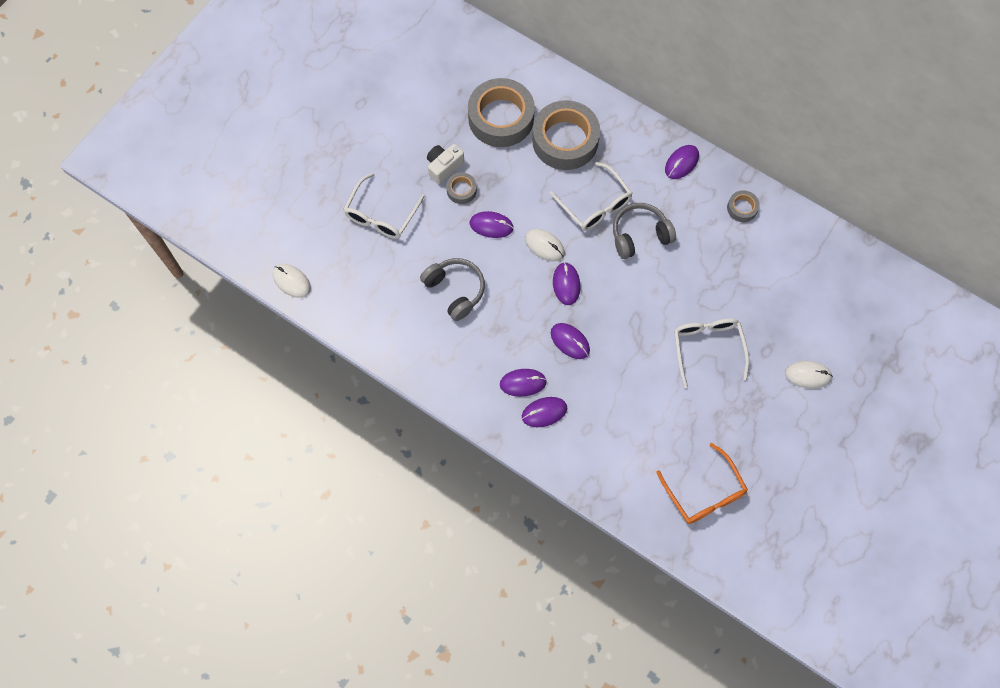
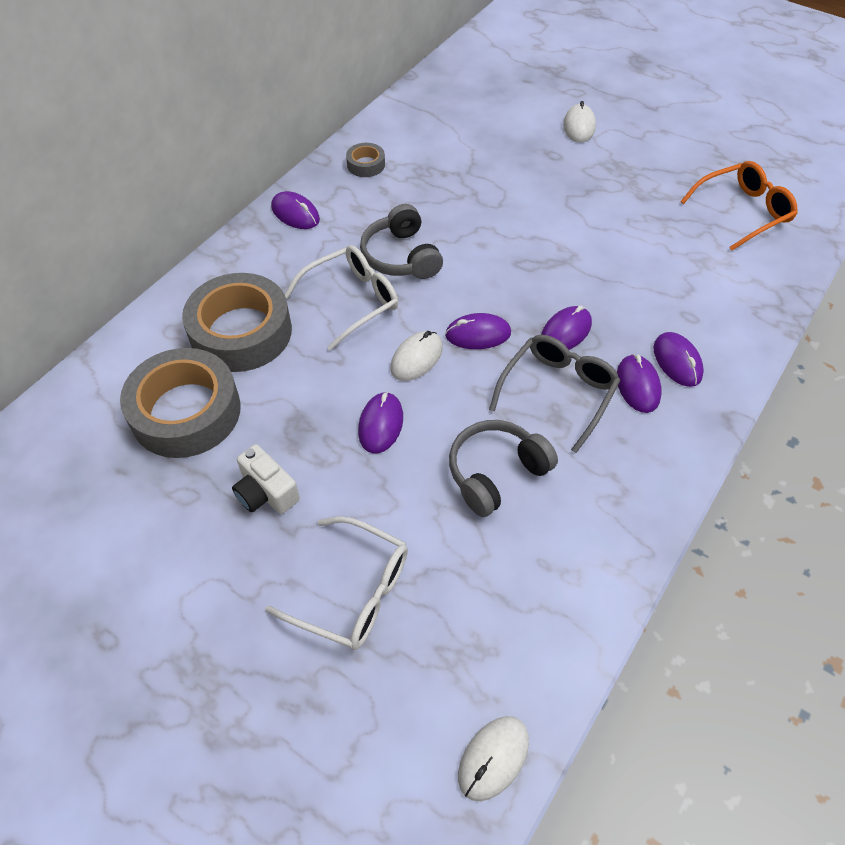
camera: 90 degrees left, 15 degrees down
grey tape [446,172,477,204] -> none
white glasses [674,318,749,388] -> none
none -> grey glasses [489,335,620,453]

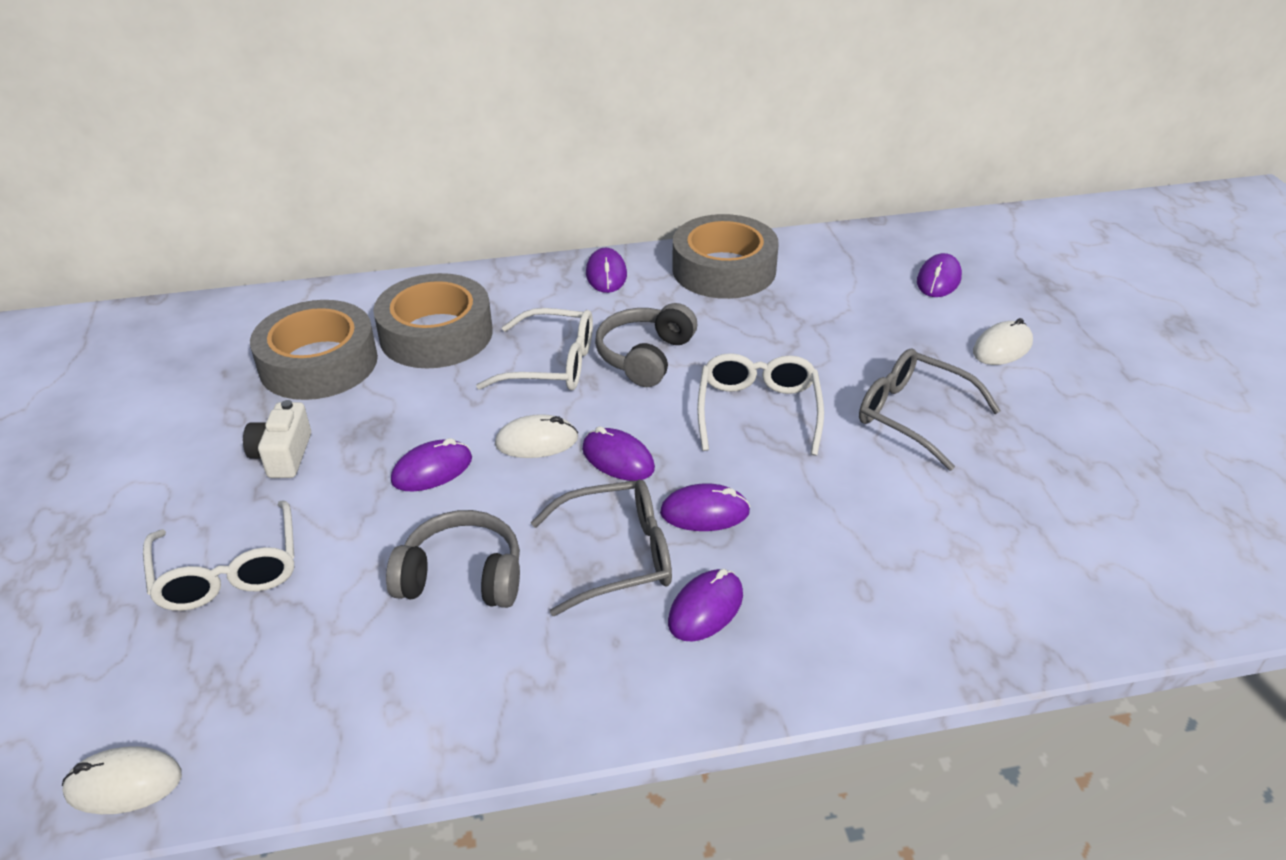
camera: 45 degrees right, 15 degrees down
grey tape [346,143,385,177] -> grey tape [672,214,779,299], size x2.24
purple mouse [653,332,704,387] -> purple mouse moved to [917,253,962,297]
orange glasses [680,161,798,251] -> none
none -> white glasses [697,353,824,456]
none -> grey glasses [859,348,1001,471]

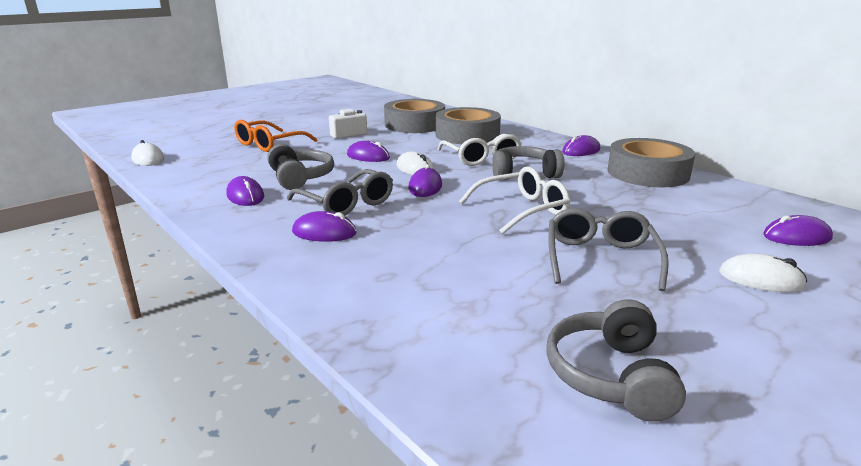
camera: 60 degrees right, 15 degrees down
white glasses [143,500,294,611] -> orange glasses [234,120,317,152]
purple mouse [660,483,750,531] -> purple mouse moved to [227,176,264,206]
none -> grey headphones [546,299,686,422]

